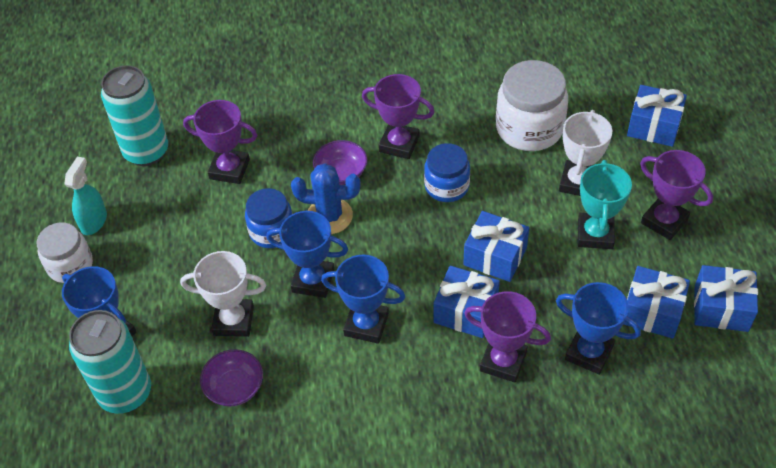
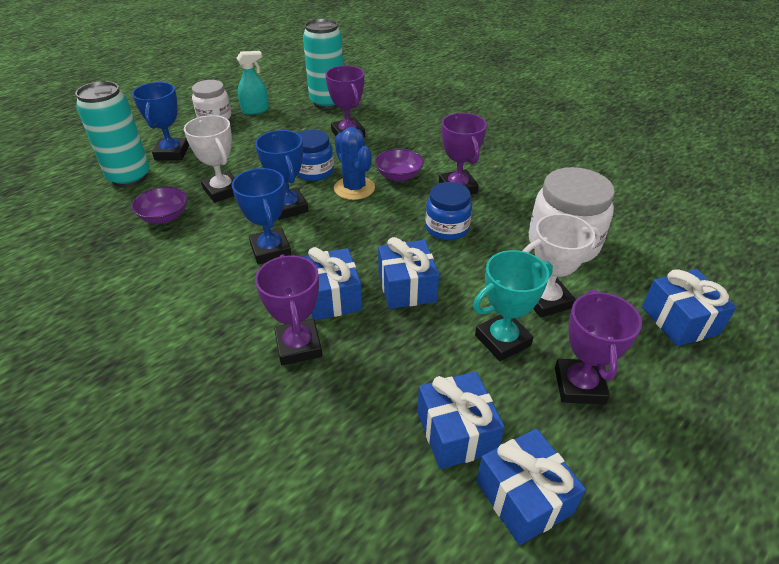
camera: 50 degrees right, 10 degrees down
blue trophy [556,282,641,375] -> none

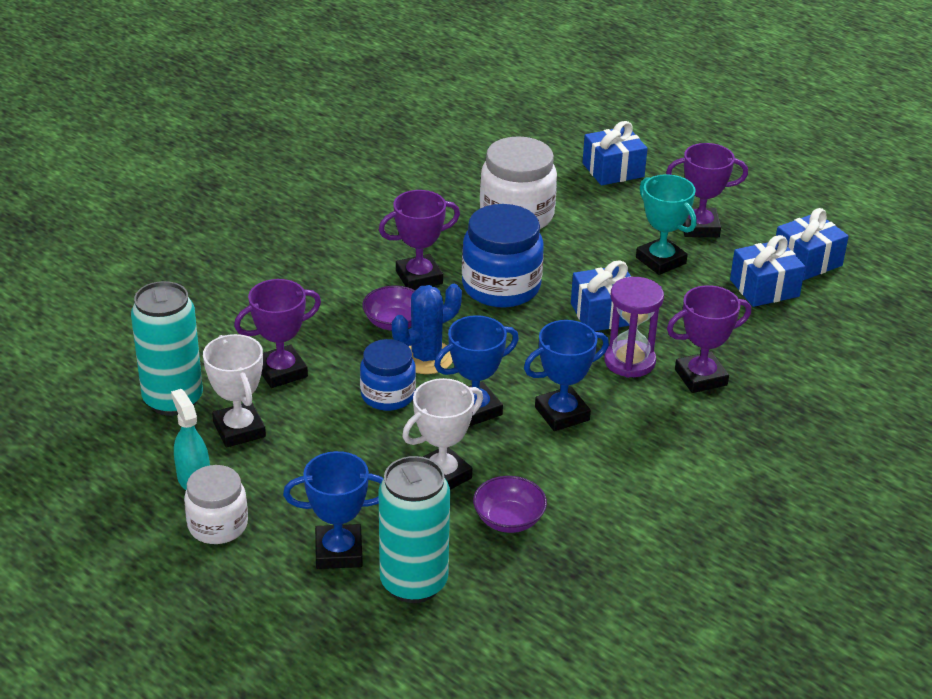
camera: 95 degrees left, 5 degrees down
blue gift [301,247,362,320] -> purple hourglass [604,277,664,378]
blue jar [425,182,472,240] -> blue jar [462,204,544,308], size x1.58
white trophy [523,214,601,318] -> white trophy moved to [203,334,266,448]

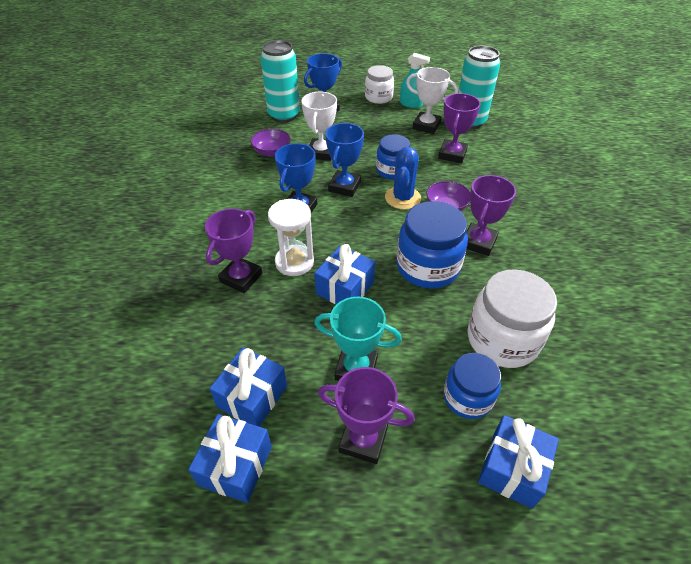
camera: 140 degrees right, 10 degrees up
purple hourglass [604,277,664,378] -> white hourglass [268,199,314,276]
purple trophy [666,143,748,237] -> purple trophy turned 60 degrees clockwise [318,367,415,464]
none -> blue jar [444,353,501,419]

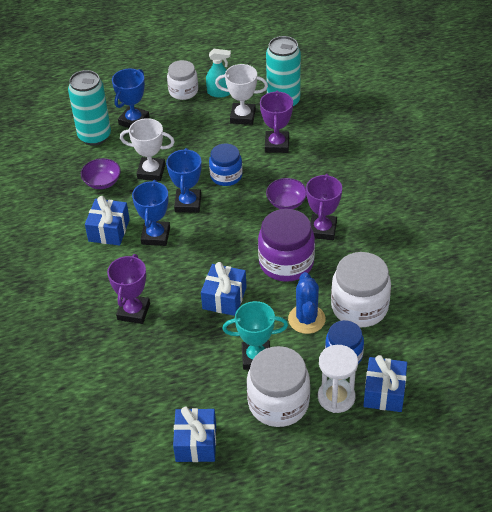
camera: 15 degrees left, 0 degrees up
blue gift [210,347,287,427] -> blue gift moved to [85,196,130,246]
white hourglass [268,199,314,276] -> white hourglass moved to [318,345,358,413]
white trophy [302,92,337,161] -> white trophy turned 75 degrees counterclockwise [120,118,175,181]
purple trophy [318,367,415,464] -> white jar [247,346,310,427]
blue cactus [385,147,421,210] -> blue cactus moved to [288,272,326,334]
blue jar [396,201,468,288] -> purple jar [258,209,315,282]

